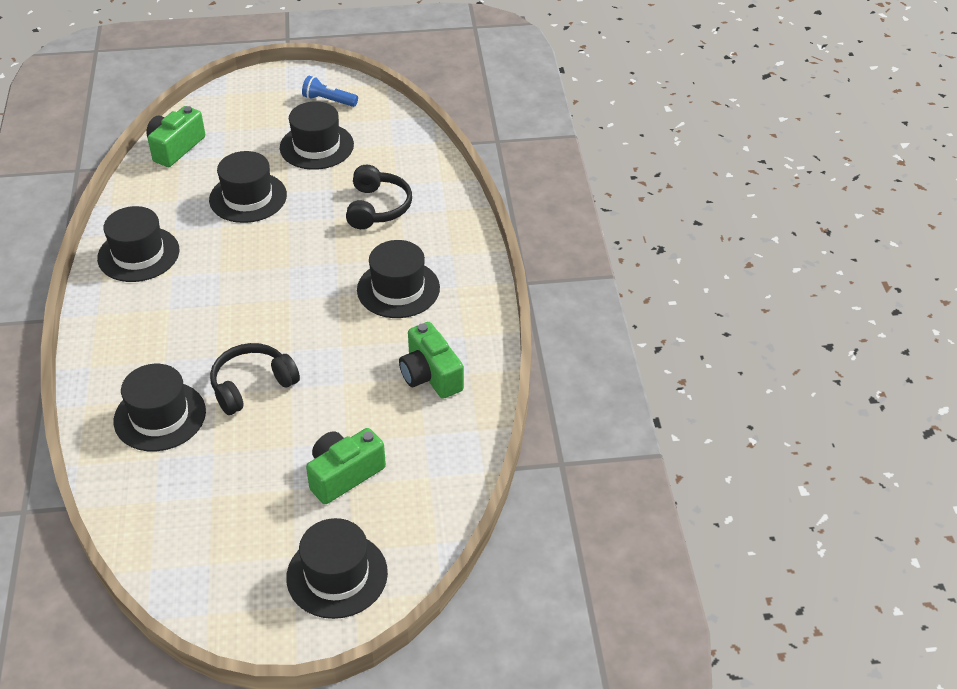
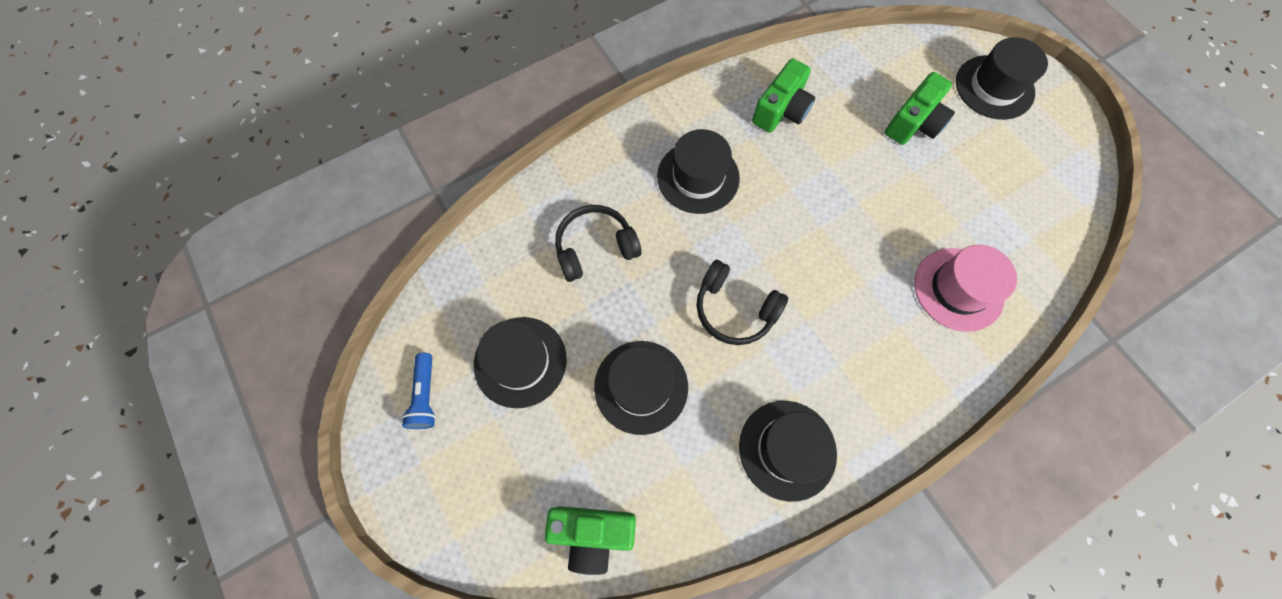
camera: 115 degrees left, 25 degrees up
black hat [114,364,206,451] -> pink hat [914,245,1017,332]
black headphones [210,343,300,415] -> black headphones moved to [696,260,788,345]
green camera [306,428,386,504] -> green camera turned 75 degrees counterclockwise [885,72,955,145]

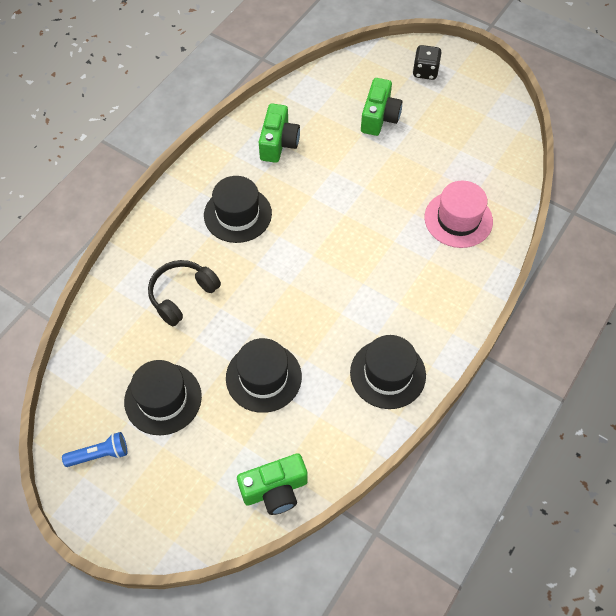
camera: 25 degrees left, 10 degrees down
blue flashlight [402,353,436,429] -> blue flashlight turned 75 degrees counterclockwise [62,432,127,467]
black headphones [696,260,788,345] -> none
black hat [956,37,1048,120] -> black dice [413,45,441,80]

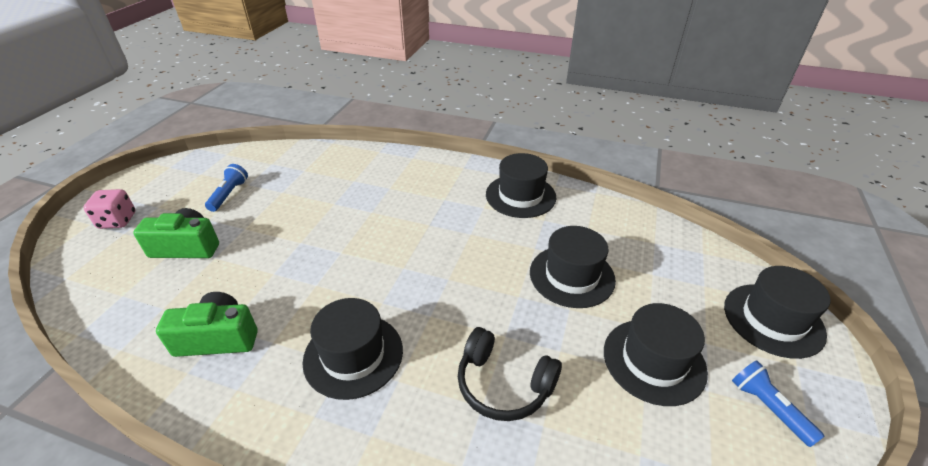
camera: 105 degrees left, 20 degrees down
green camera [237,453,308,515] -> none
black dice [413,45,441,80] -> pink dice [83,189,135,229]
pink hat [424,181,493,248] -> none
none -> blue flashlight [205,164,248,212]
none -> black hat [724,266,831,359]

